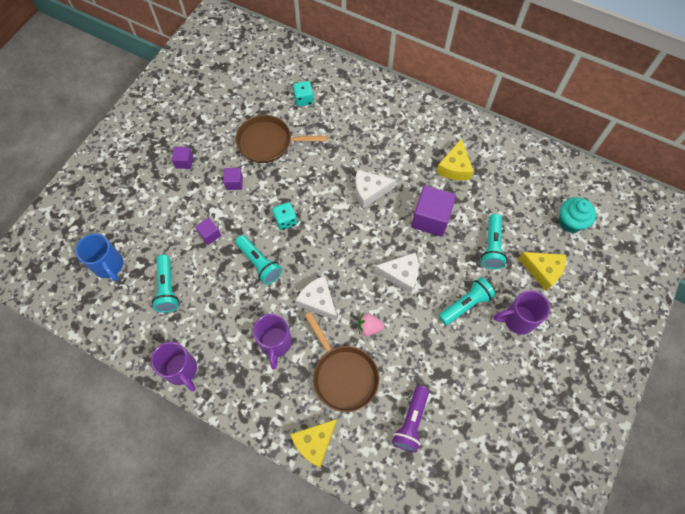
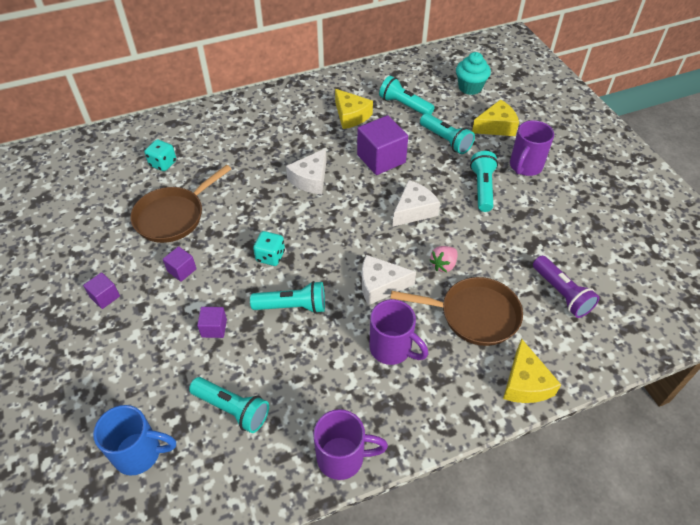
camera: 50 degrees left, 15 degrees down
none -> turquoise flashlight [379,76,435,115]

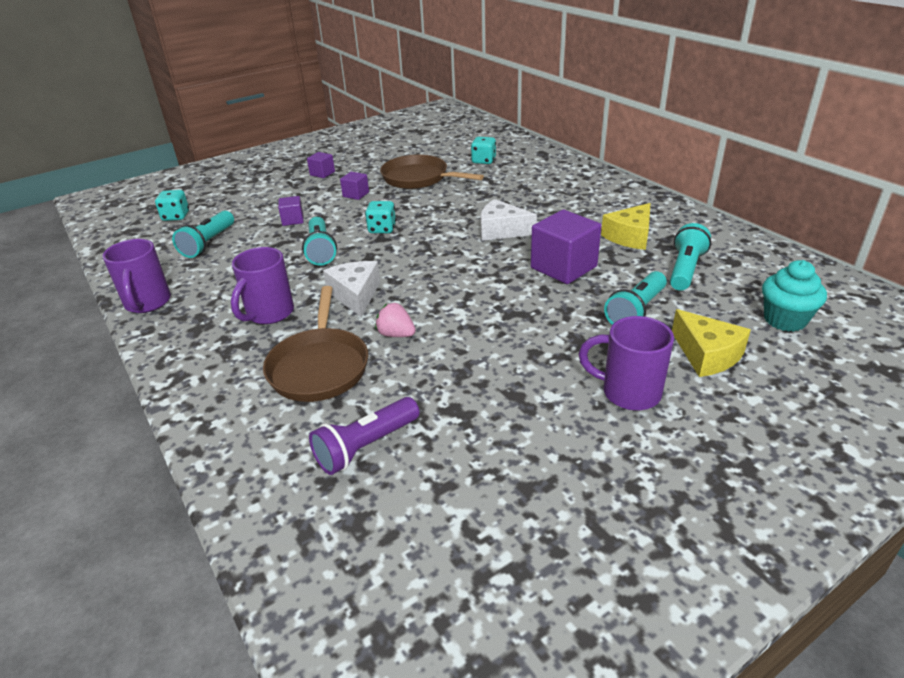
camera: 80 degrees right, 15 degrees down
blue mug [93,405,176,475] -> turquoise dice [155,190,189,221]
white cheese [392,180,440,227] -> none
turquoise flashlight [470,151,498,212] -> none
yellow cheese [503,339,561,403] -> none

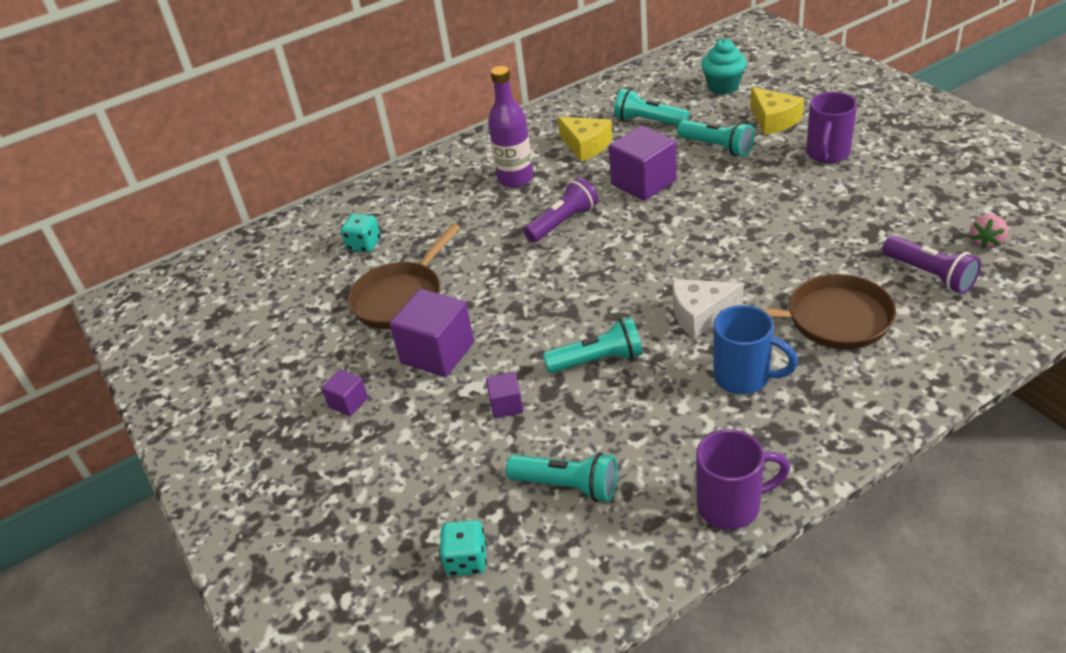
camera: 85 degrees left, 5 degrees up
purple mug [231,247,294,324] -> blue mug [713,305,798,394]
purple cube [340,172,369,200] -> purple cube [389,289,474,377], size x1.98
turquoise dice [365,201,396,233] -> none
pink strawberry [375,303,416,337] -> pink strawberry moved to [970,214,1008,249]
white cheese [480,199,537,241] -> purple flashlight [524,177,598,243]
yellow cheese [672,309,751,377] -> yellow cheese turned 90 degrees clockwise [750,87,804,135]
none -> purple bottle [488,66,533,188]

